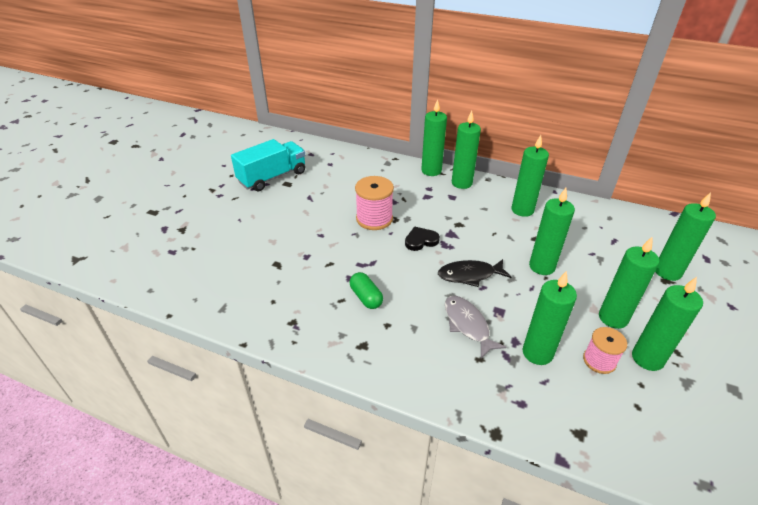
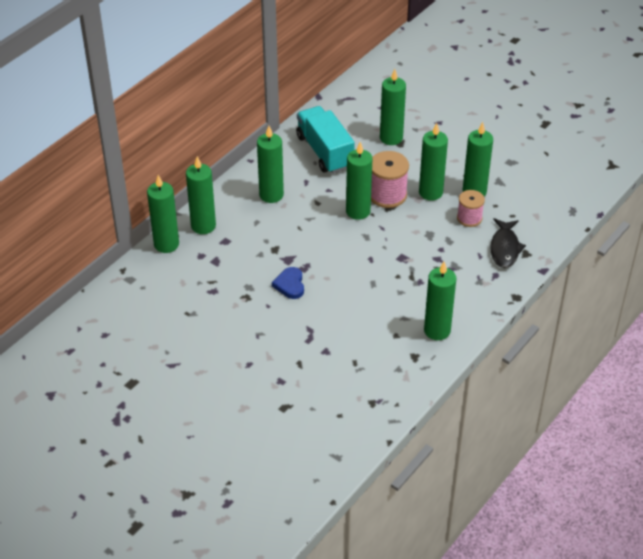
camera: 75 degrees left, 5 degrees up
turquoise truck [231,139,305,191] -> turquoise truck moved to [296,106,355,174]
green capsule [350,272,383,309] -> none
pink spool [355,176,394,230] -> pink spool moved to [371,151,409,208]
black heart [405,227,440,251] -> blue heart [272,267,304,299]
black fish [438,259,511,287] -> black fish moved to [490,218,526,268]
grey fish [445,296,507,358] -> none
green candle [523,271,577,365] -> green candle moved to [424,262,456,340]

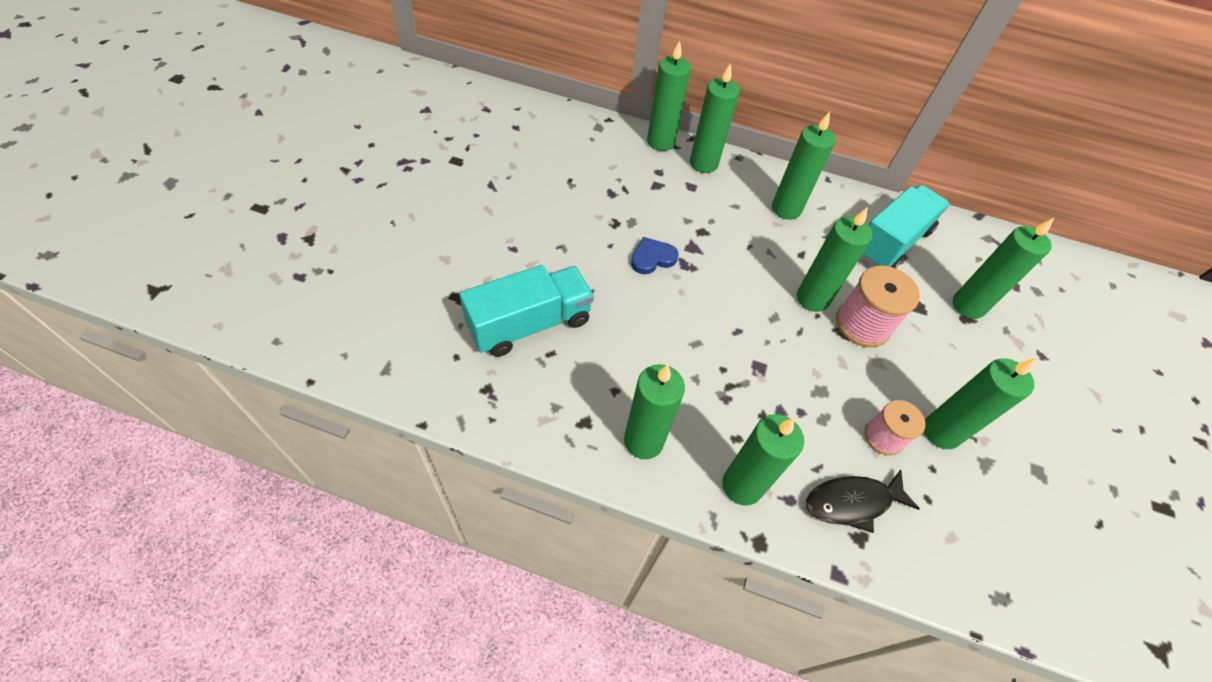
camera: 65 degrees right, 10 degrees up
green candle [419,123,448,201] -> green candle moved to [722,414,804,506]
none -> turquoise truck [459,265,594,357]

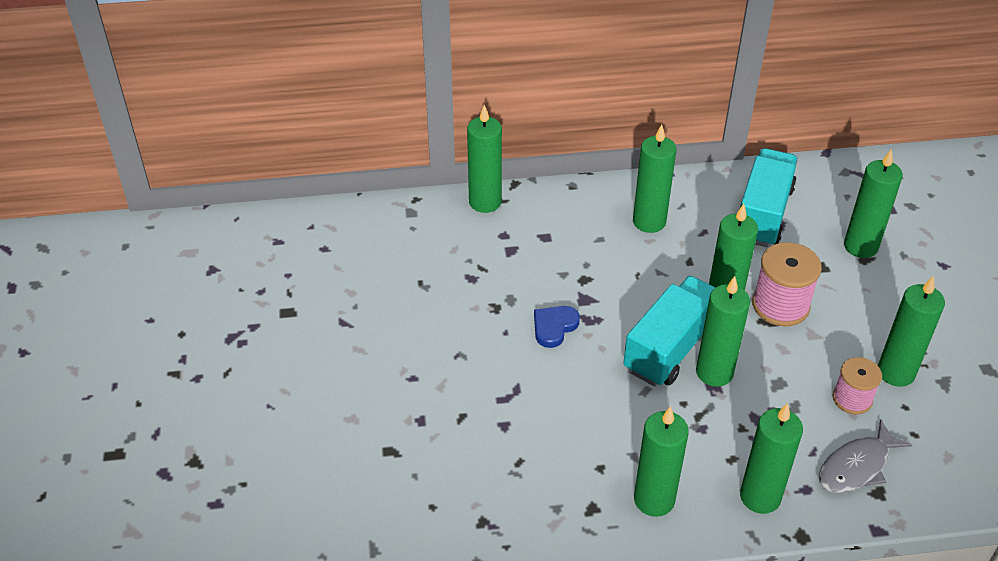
camera: 20 degrees left, 10 degrees down
turquoise truck [459,265,594,357] -> turquoise truck moved to [623,276,716,387]
green candle [690,63,740,173] -> green candle moved to [696,276,750,387]
black fish [806,470,920,533] -> grey fish [819,420,912,493]

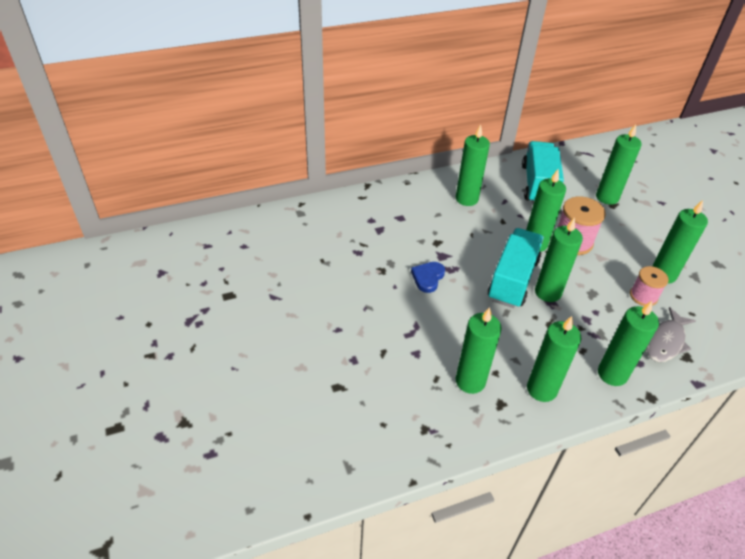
camera: 15 degrees left, 0 degrees up
green candle [467,105,502,213] -> green candle moved to [456,307,502,394]

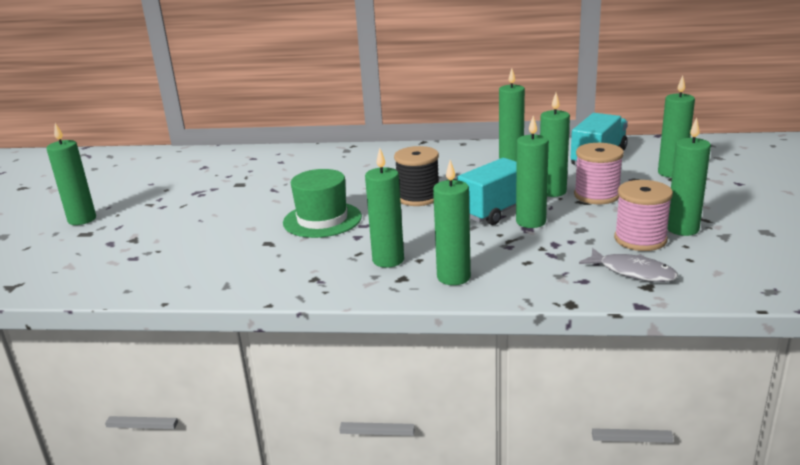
camera: 30 degrees right, 20 degrees down
blue heart [411,262,445,293] -> black spool [394,146,439,206]
green candle [598,301,659,386] -> green candle moved to [47,123,96,225]
pink spool [630,266,669,306] -> pink spool [614,180,673,251], size x1.56
grey fish [646,307,696,362] -> grey fish turned 120 degrees counterclockwise [579,248,678,282]
none -> green hat [283,169,362,238]

